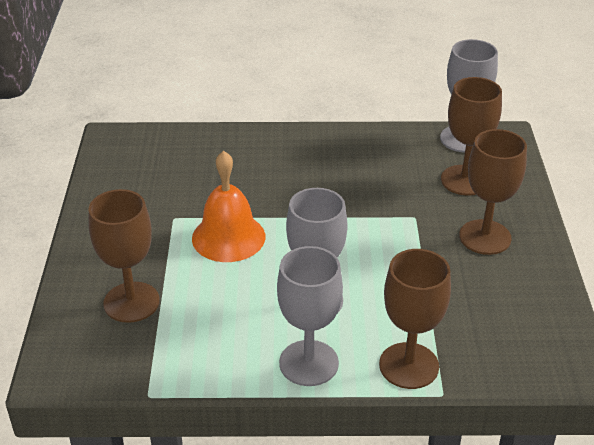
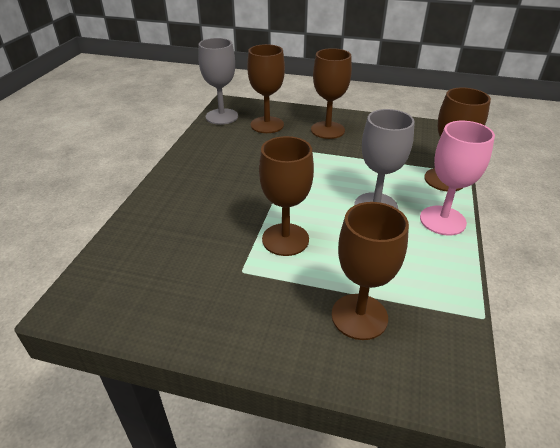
camera: 75 degrees left, 0 degrees up
orange bell [192,151,265,262] -> brown goblet [259,136,314,256]
grey goblet [277,246,343,386] -> pink goblet [420,121,495,235]

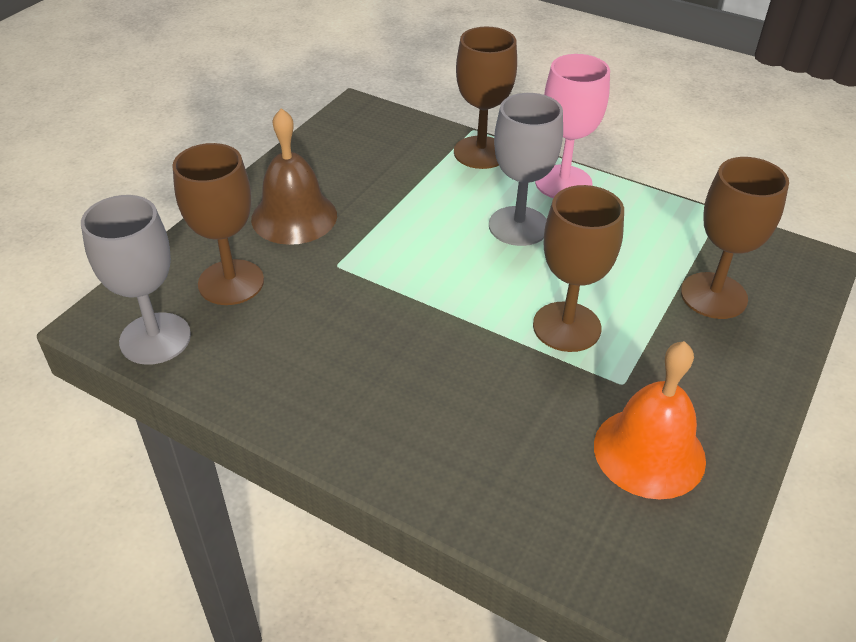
camera: 75 degrees left, 5 degrees up
brown goblet [311,48,352,139] -> brown bell [251,108,337,245]
none -> orange bell [594,341,706,500]

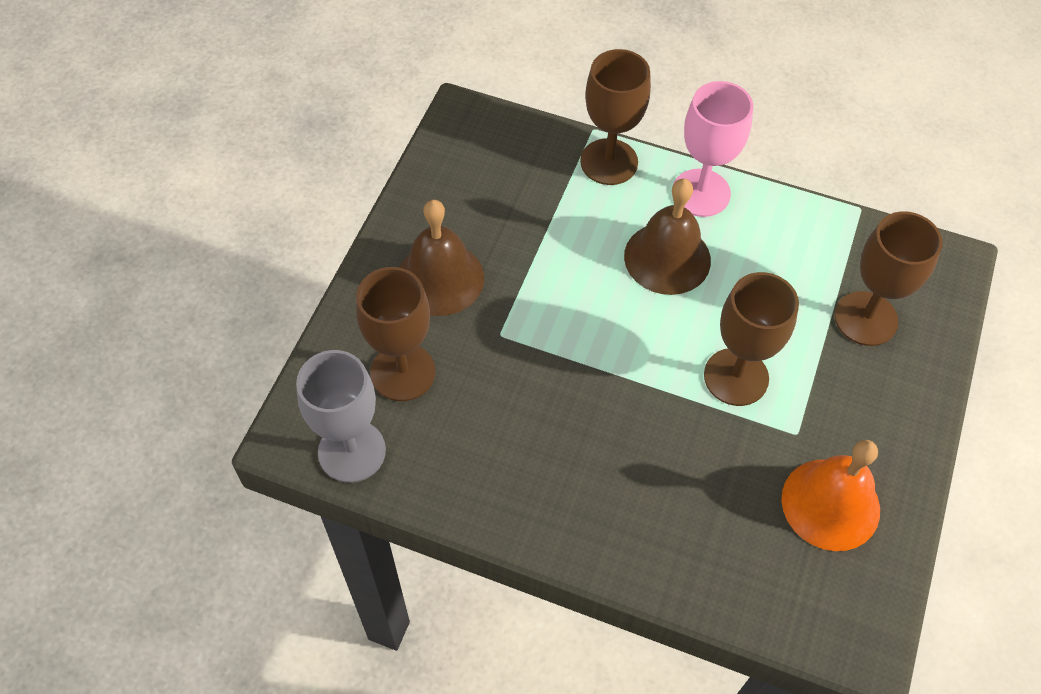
camera: 10 degrees left, 15 degrees up
grey goblet [489,93,563,246] -> brown bell [624,178,711,295]

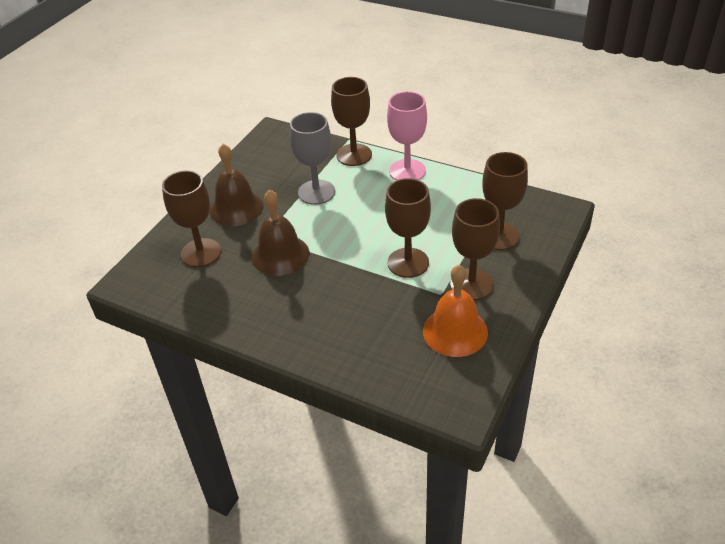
camera: 10 degrees right, 15 degrees down
grey goblet [296,350,386,483] -> grey goblet moved to [290,112,335,205]
brown bell [624,178,711,295] -> brown bell moved to [252,189,309,276]
none -> brown goblet [450,198,500,300]

